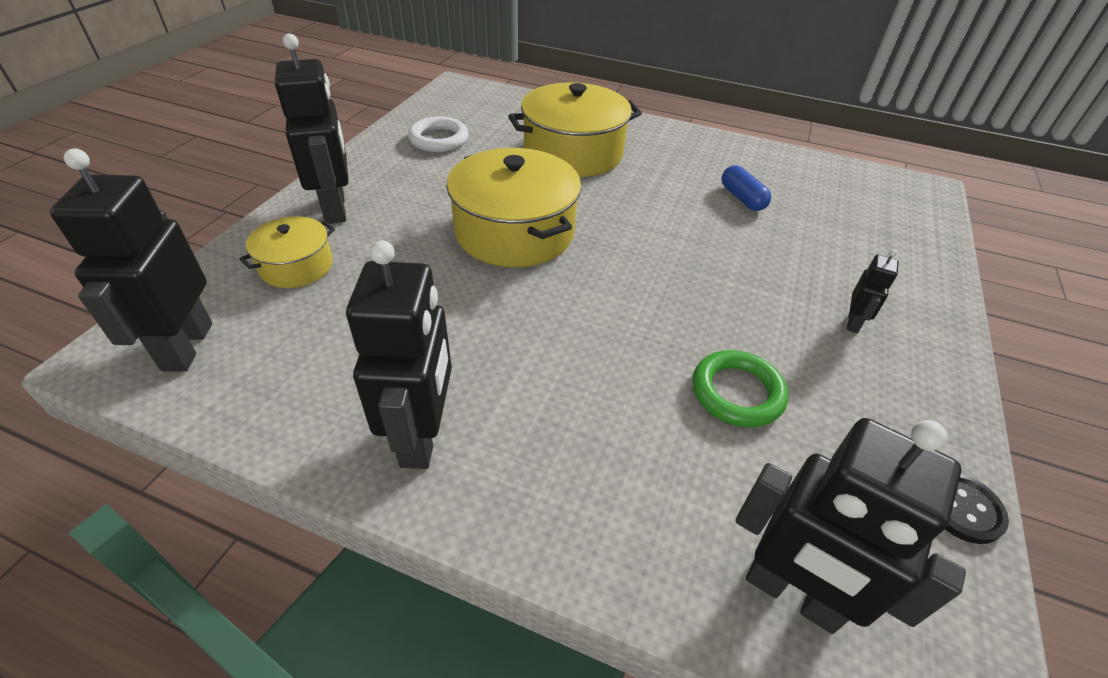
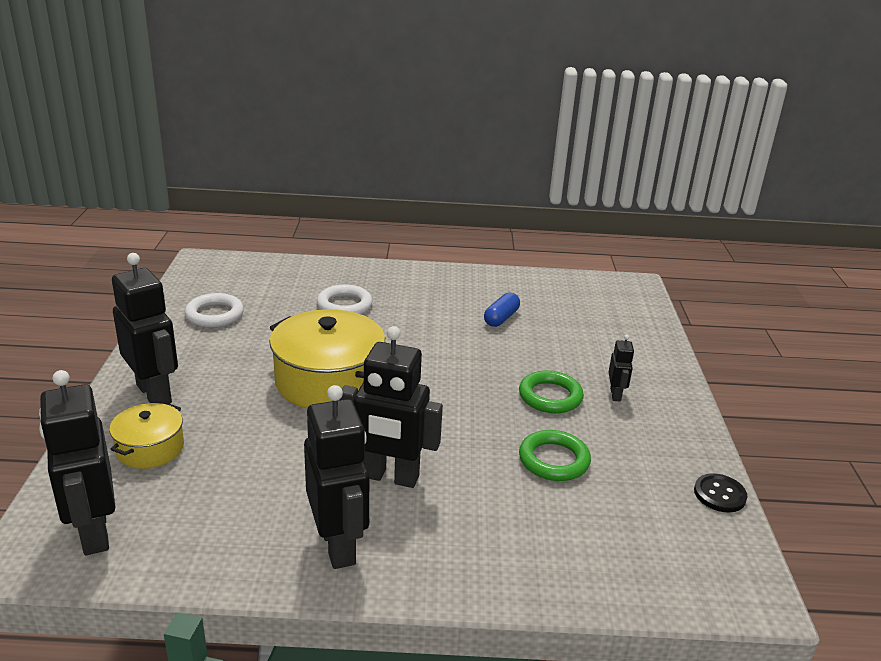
camera: 20 degrees left, 15 degrees down
yellow pot [508,82,642,177] -> white ring [317,284,373,314]
blue capsule [722,165,771,211] -> blue capsule turned 75 degrees clockwise [484,292,520,327]
black robot [736,418,966,634] -> black robot moved to [339,326,443,488]
none -> green ring [519,370,584,413]

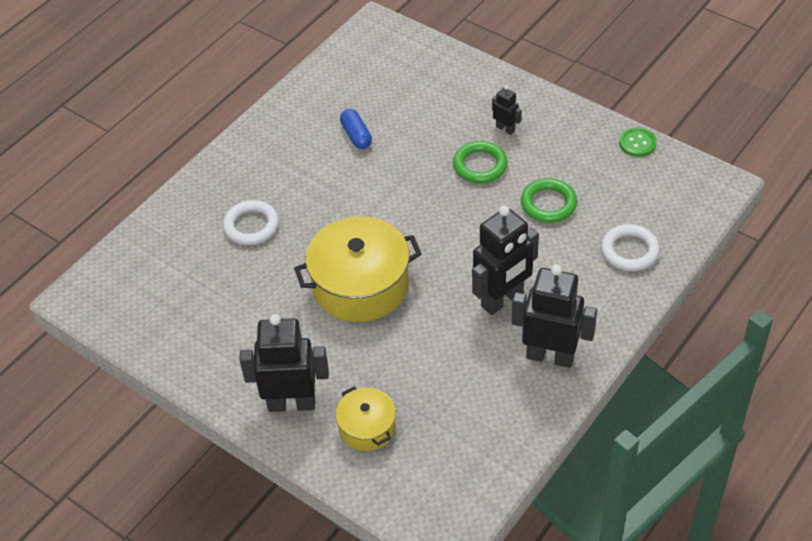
camera: 50 degrees left, 20 degrees up
black robot [39,370,115,556] -> none
white ring [185,293,244,327] -> white ring moved to [601,224,660,271]
black button [694,473,747,513] -> green button [619,127,657,157]

